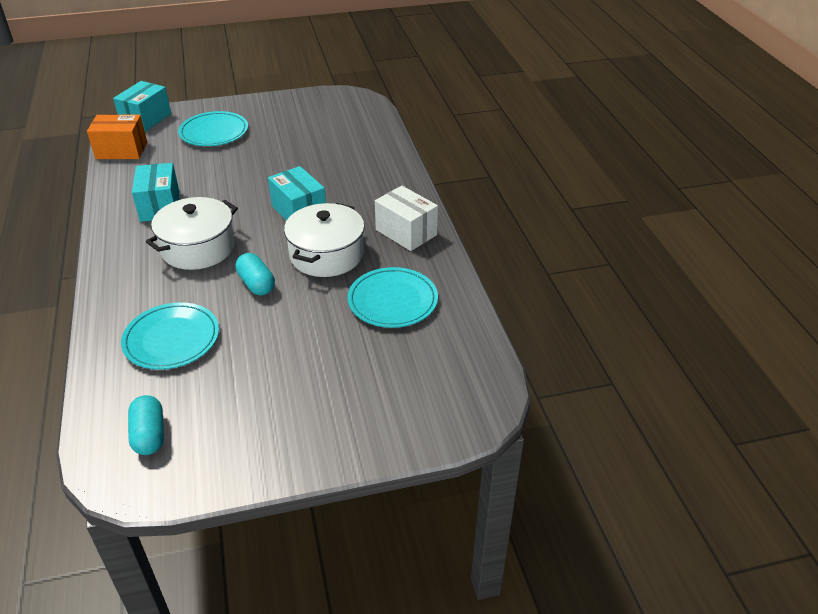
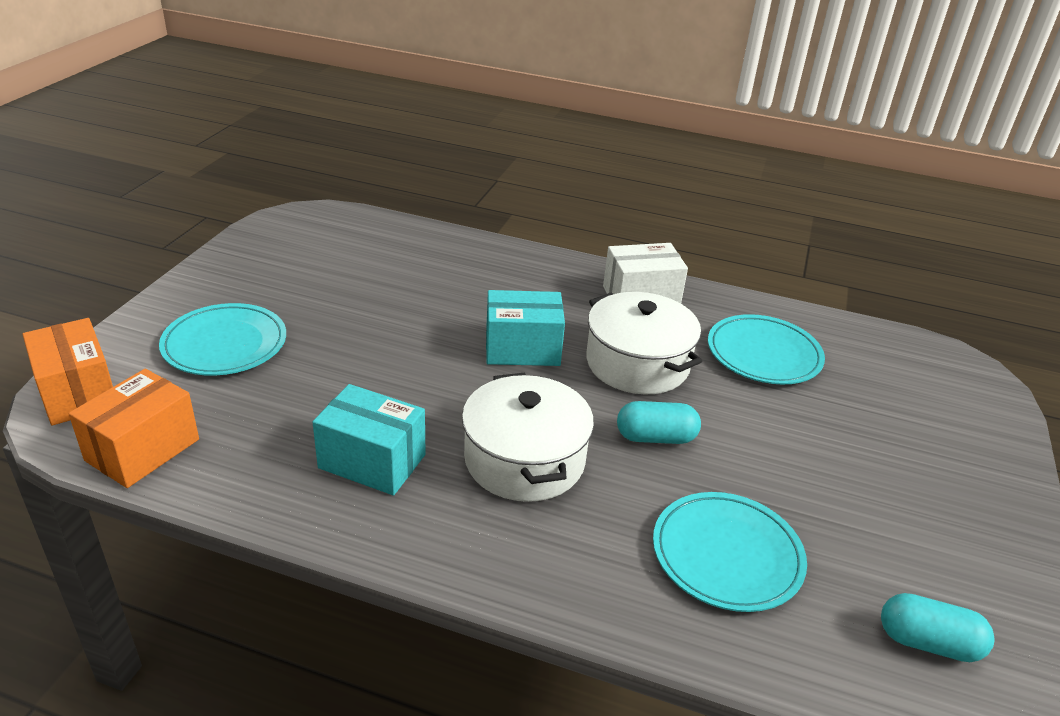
camera: 60 degrees left, 5 degrees down
turquoise box [113,81,171,132] -> orange box [23,318,113,425]

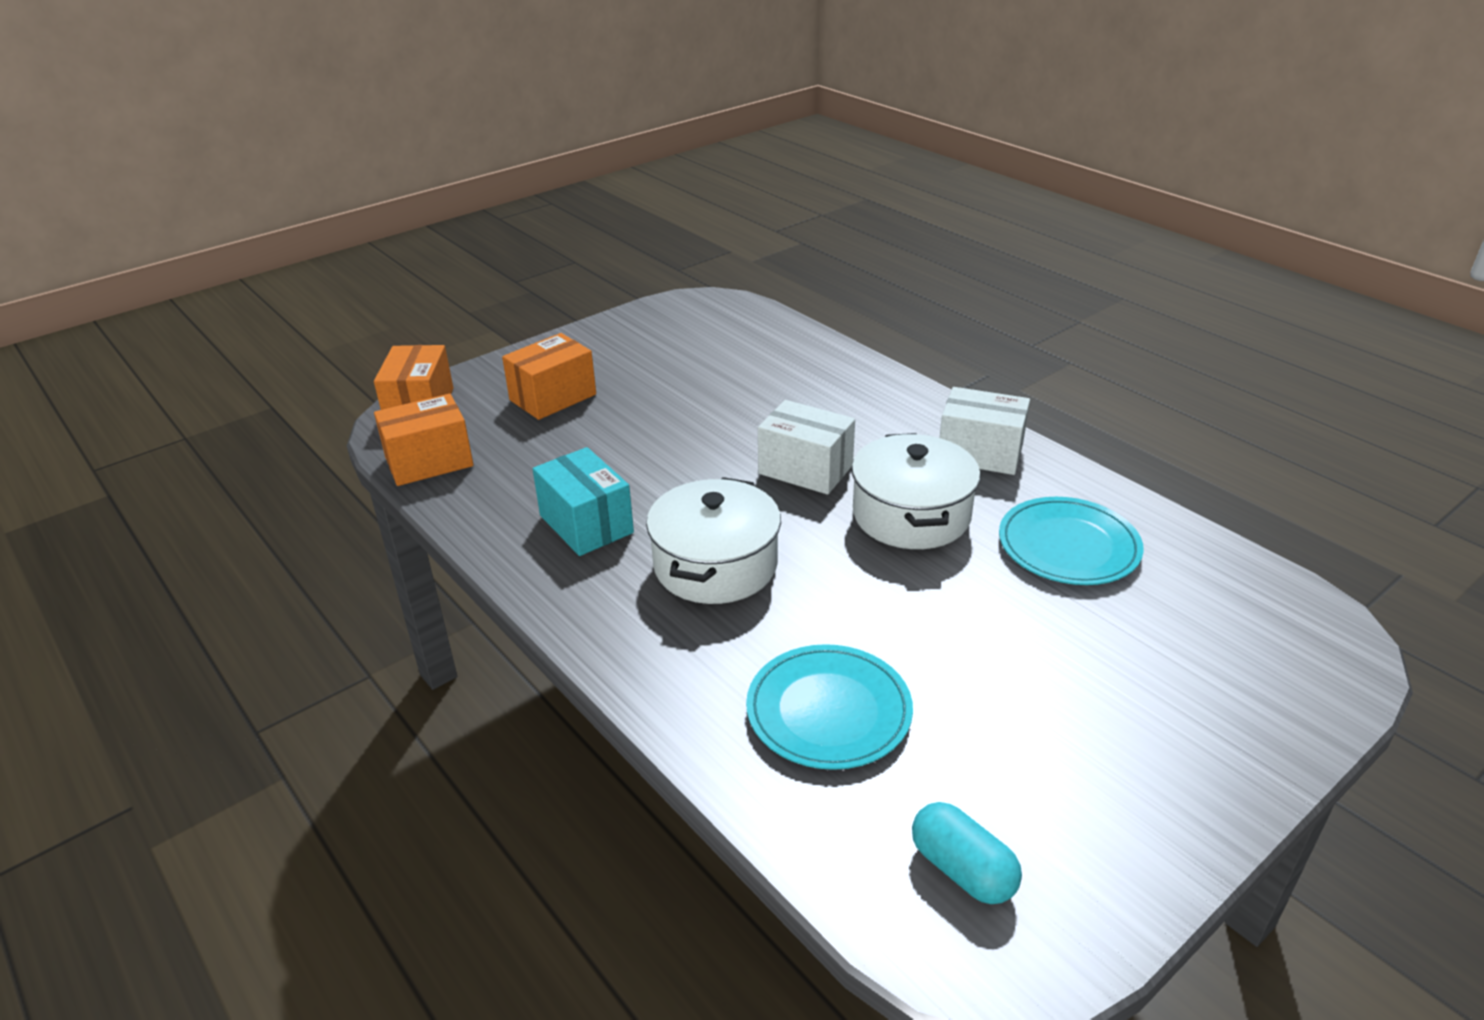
camera: 35 degrees right, 0 degrees up
turquoise plate [159,303,286,376] -> orange box [502,333,596,420]
turquoise box [486,290,565,366] -> white box [758,400,855,495]
turquoise capsule [617,401,701,444] -> none

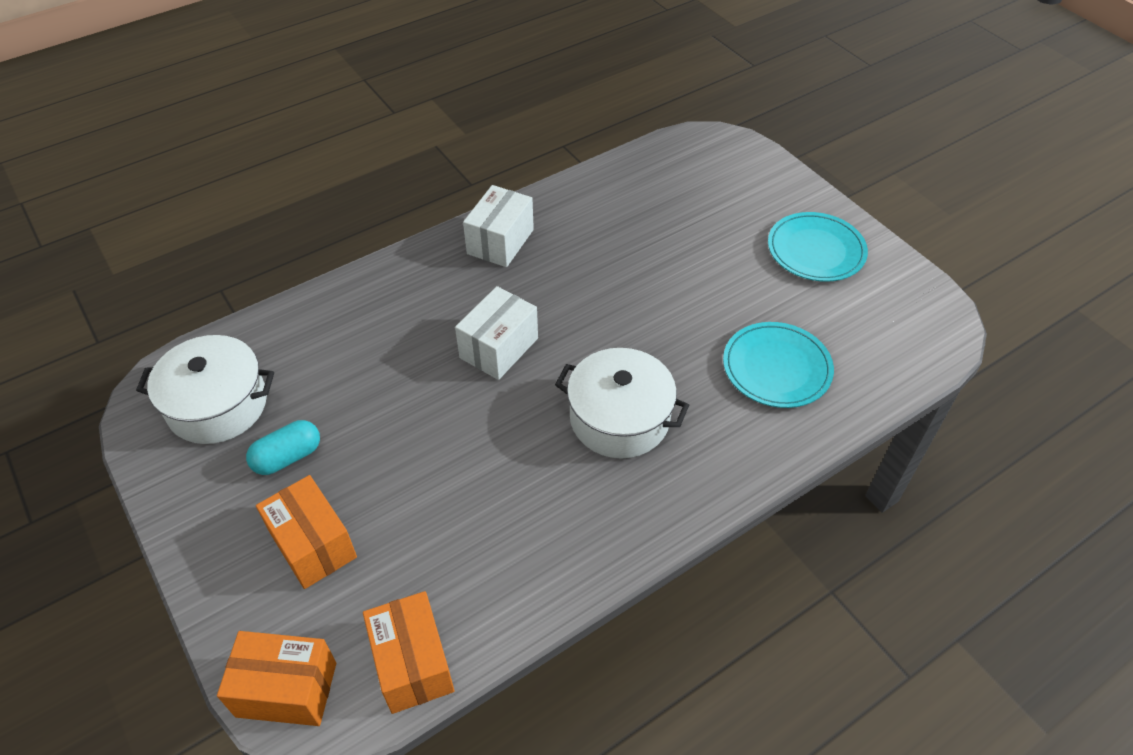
camera: 85 degrees left, 15 degrees up
turquoise box [533,447,634,556] -> none
white pot [852,433,980,549] -> white pot moved to [136,335,274,444]
turquoise capsule [912,802,1022,904] -> turquoise capsule moved to [246,420,320,475]
turquoise plate [999,497,1144,585] -> turquoise plate moved to [768,212,868,282]

